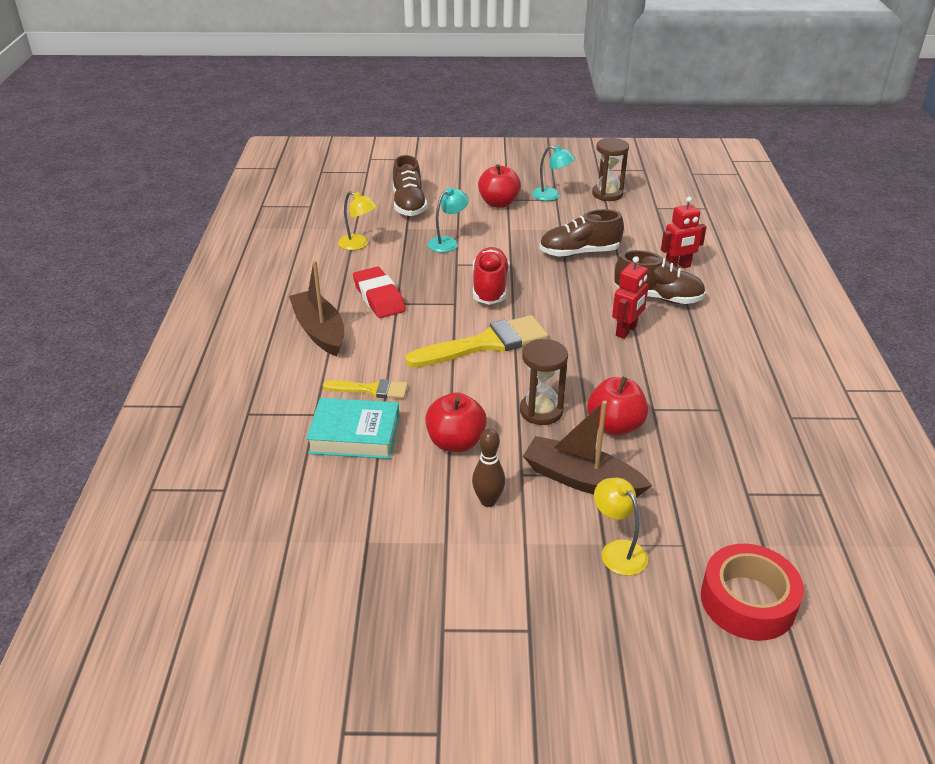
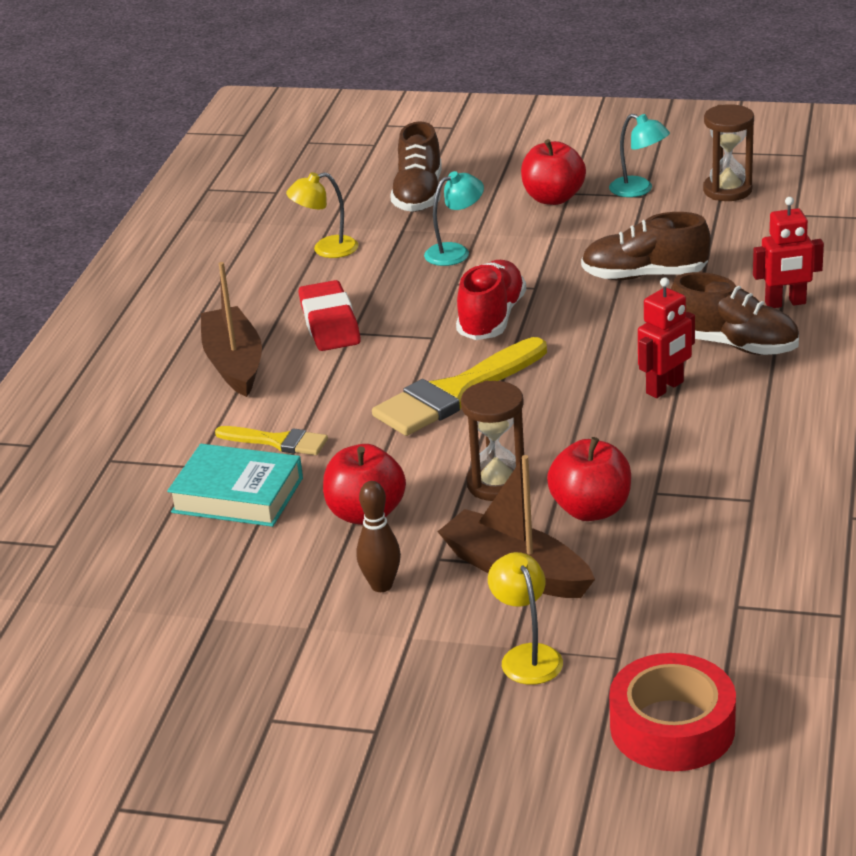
camera: 15 degrees right, 5 degrees down
yellow lamp [338,191,377,250] -> yellow lamp turned 120 degrees clockwise [286,172,358,258]
yellow brush [405,315,548,367] -> yellow brush turned 150 degrees clockwise [372,337,547,436]

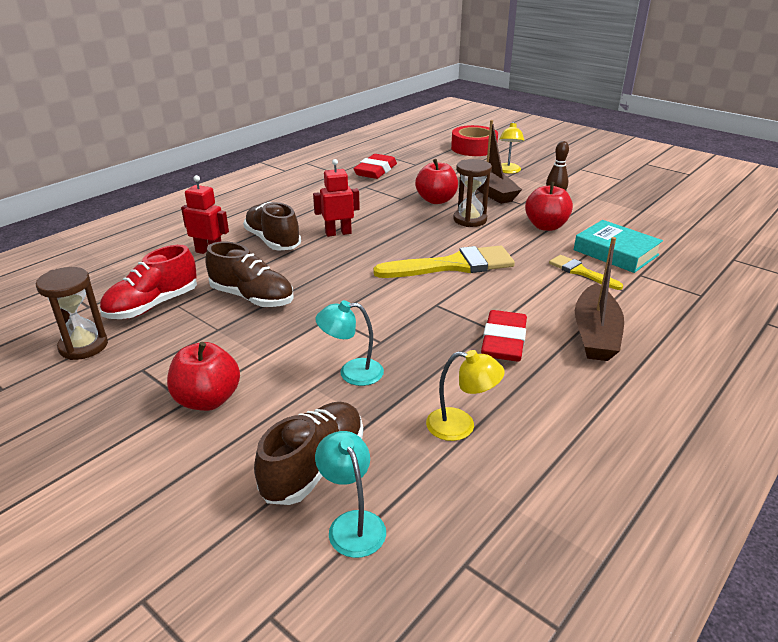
camera: 155 degrees left, 0 degrees up
red shoe [456,260,526,340] -> red shoe moved to [100,245,197,319]
turquoise lamp [609,114,670,197] -> turquoise lamp moved to [315,431,386,558]
none -> red eraser [353,154,397,179]

